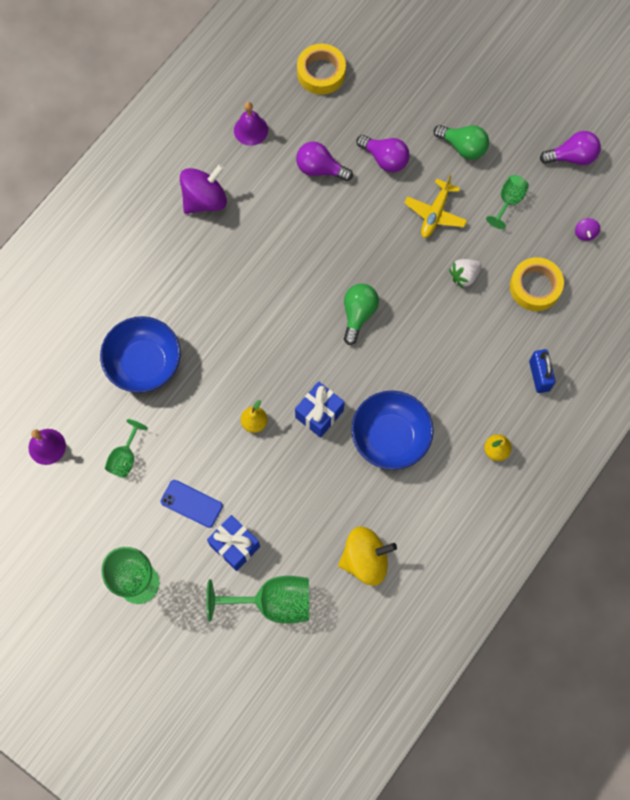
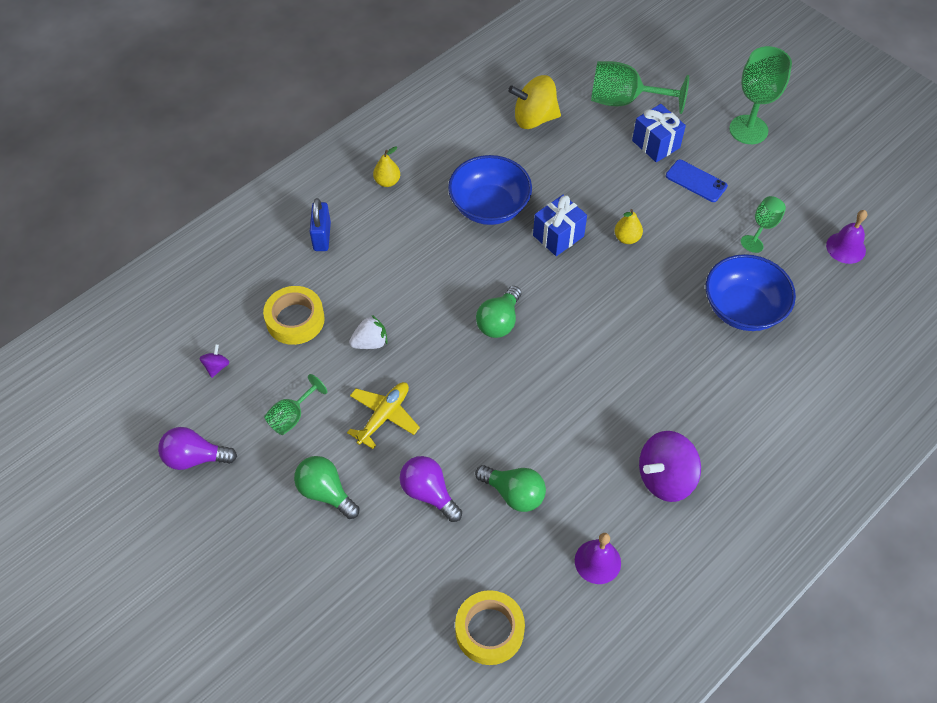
camera: 170 degrees left, 15 degrees down
purple light bulb [296,141,353,181] -> green light bulb [475,465,546,512]

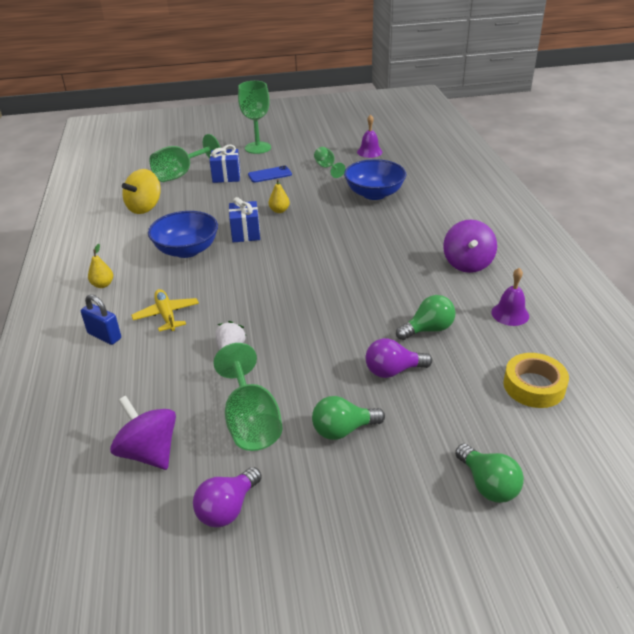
camera: 55 degrees left, 20 degrees down
purple spinning top [199,344,229,378] -> purple spinning top [110,396,176,470], size x2.23
yellow tape [263,286,325,345] -> none
green goblet [264,374,327,435] -> green goblet [213,343,283,451], size x1.75
yellow plane [347,382,420,449] -> yellow plane moved to [131,289,199,332]
green light bulb [476,286,521,338] -> green light bulb moved to [455,444,524,503]

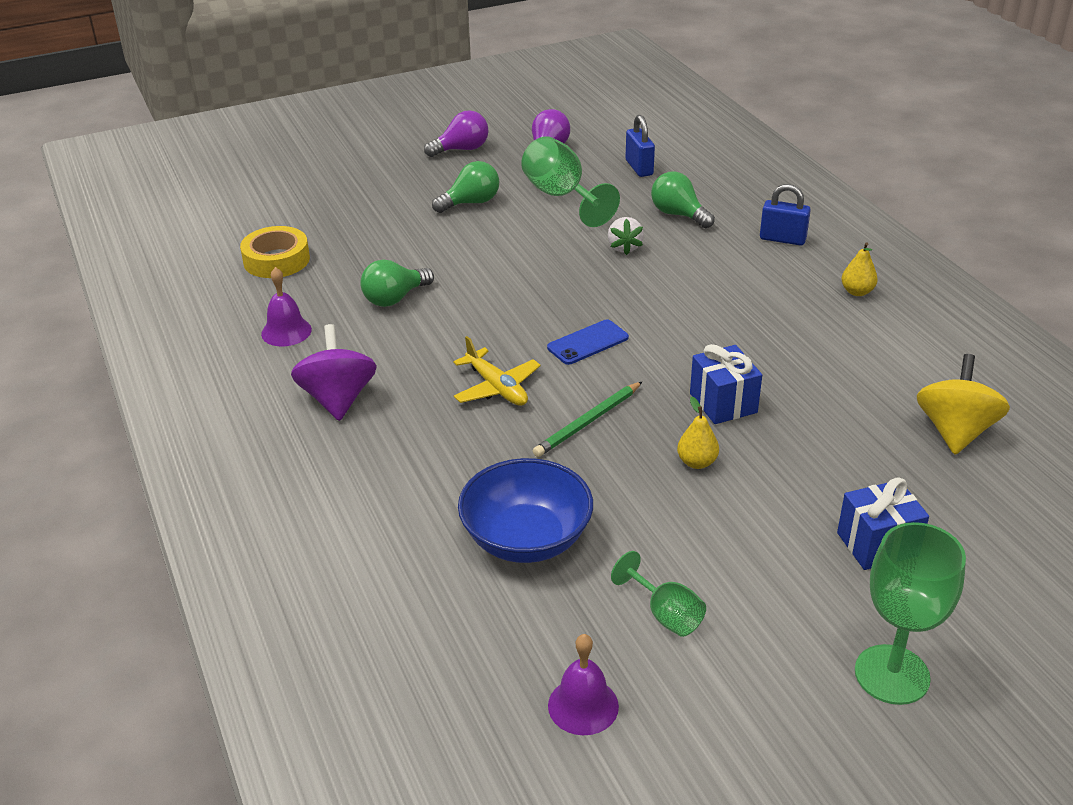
camera: 165 degrees right, 0 degrees up
purple spinning top [110,396,176,470] -> blue padlock [625,115,655,177]
yellow plane [131,289,199,332] -> yellow plane moved to [453,336,541,406]
blue bowl [148,211,218,258] -> none
green goblet [149,134,220,182] -> none
blue phone [248,166,292,183] -> blue phone moved to [547,319,629,365]
purple light bulb [365,338,432,378] -> purple light bulb moved to [424,110,489,157]
green light bulb [455,444,524,503] -> green light bulb moved to [651,172,715,228]
none -> green pencil [533,382,642,457]

